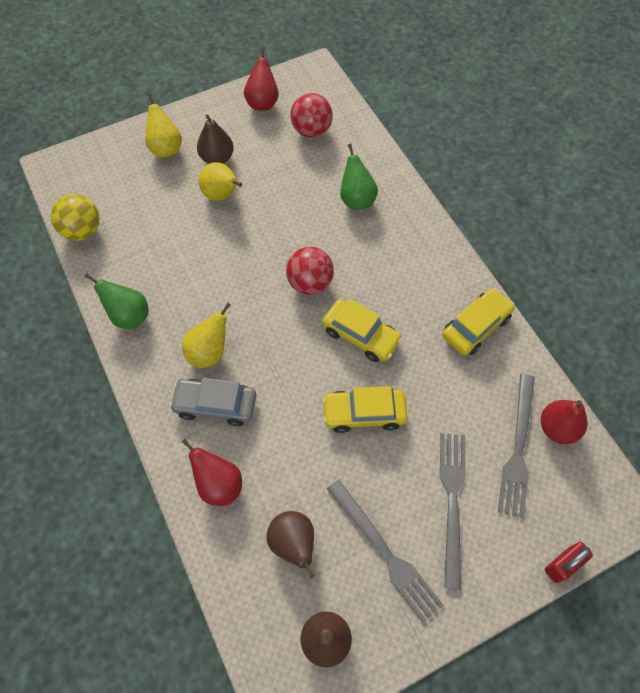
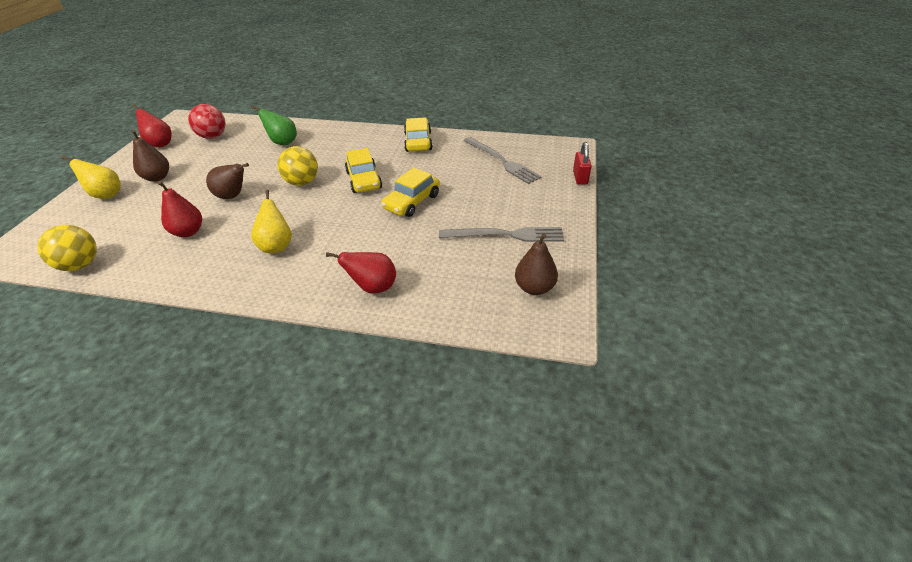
camera: 50 degrees left, 20 degrees down
green pear [85,273,149,329] -> none
grey car [169,378,256,426] -> none
yellow pear [198,162,242,201] -> none
brown pear [267,511,315,578] -> brown pear moved to [206,163,249,199]
red ball [286,247,334,295] -> yellow ball [277,146,318,186]
yellow car [322,299,403,362] -> yellow car turned 90 degrees clockwise [345,148,382,193]
grey fork [440,433,466,590] -> none
red pear [541,400,587,444] -> red pear moved to [158,181,202,237]

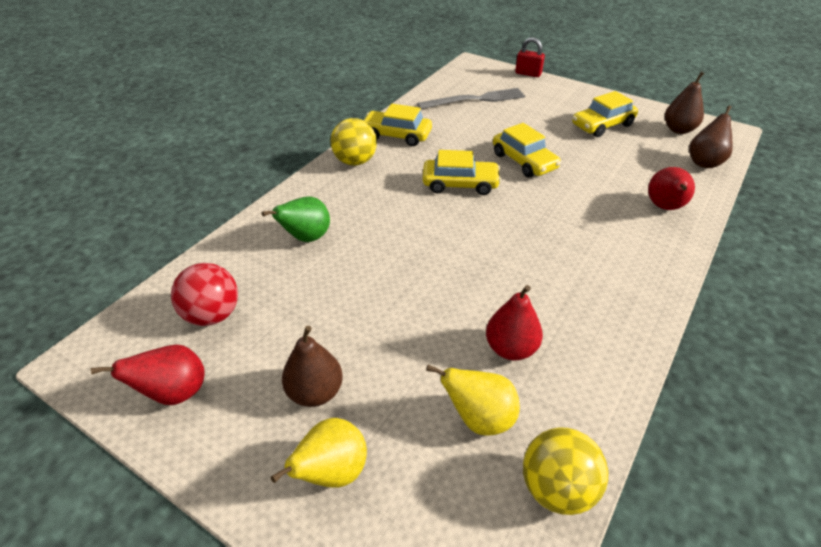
camera: 70 degrees left, 0 degrees up
brown pear [206,163,249,199] -> brown pear moved to [689,106,733,168]
yellow pear [251,190,292,253] -> yellow pear moved to [426,365,520,436]
yellow ball [277,146,318,186] -> yellow ball moved to [330,118,377,166]
grey fork [439,227,564,242] -> yellow car [572,91,638,137]

